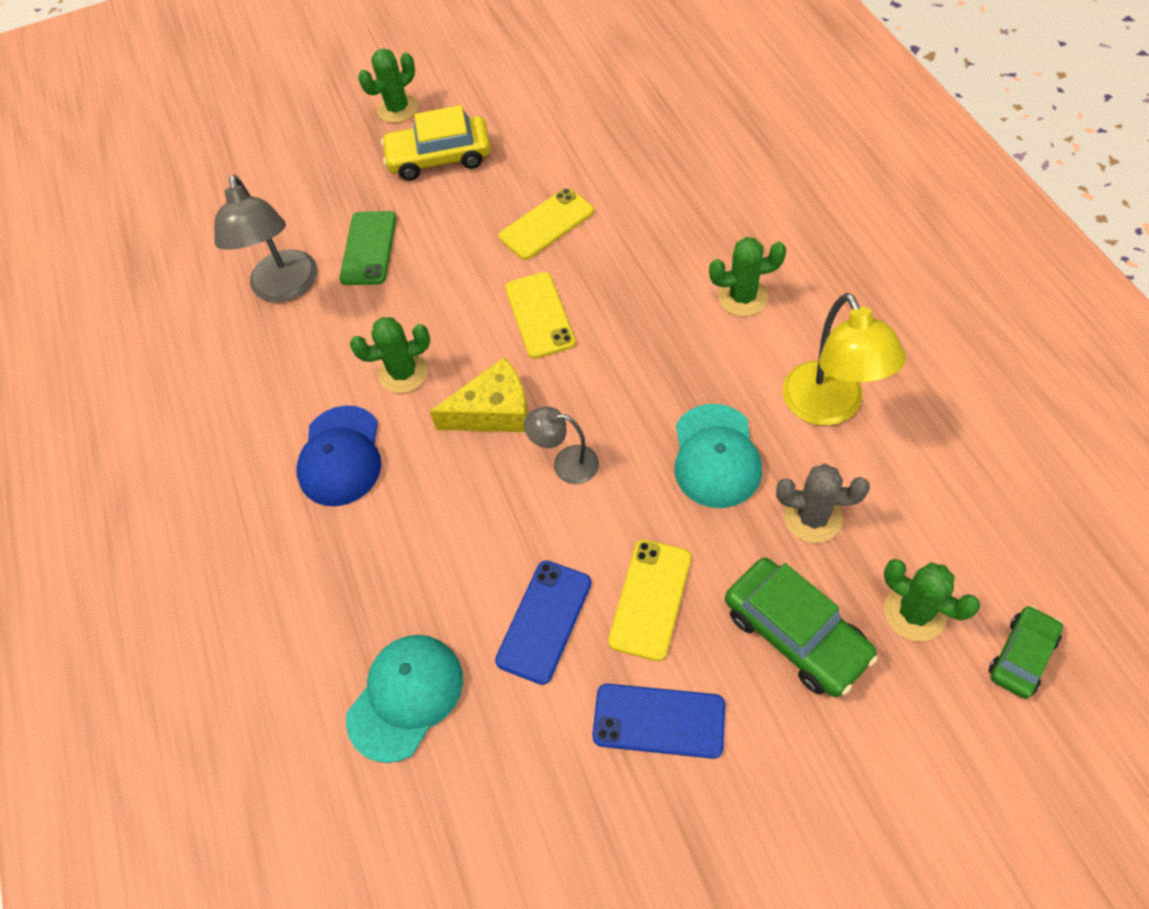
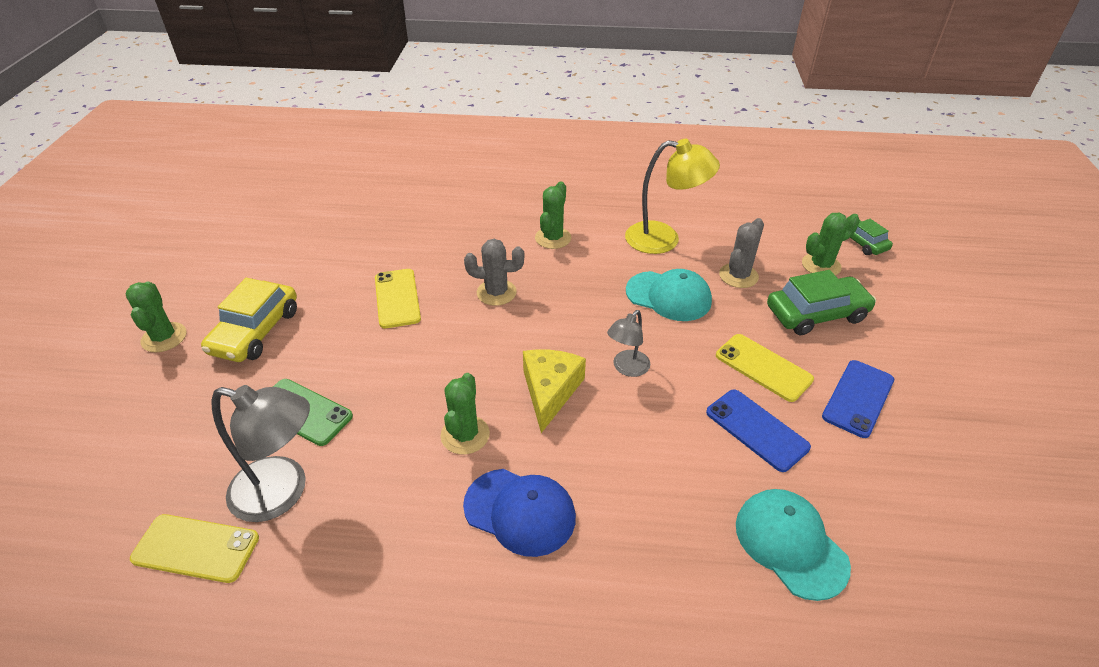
camera: 70 degrees left, 15 degrees down
yellow phone [505,272,576,359] -> yellow phone moved to [130,514,259,583]
none -> grey cactus [464,239,524,306]

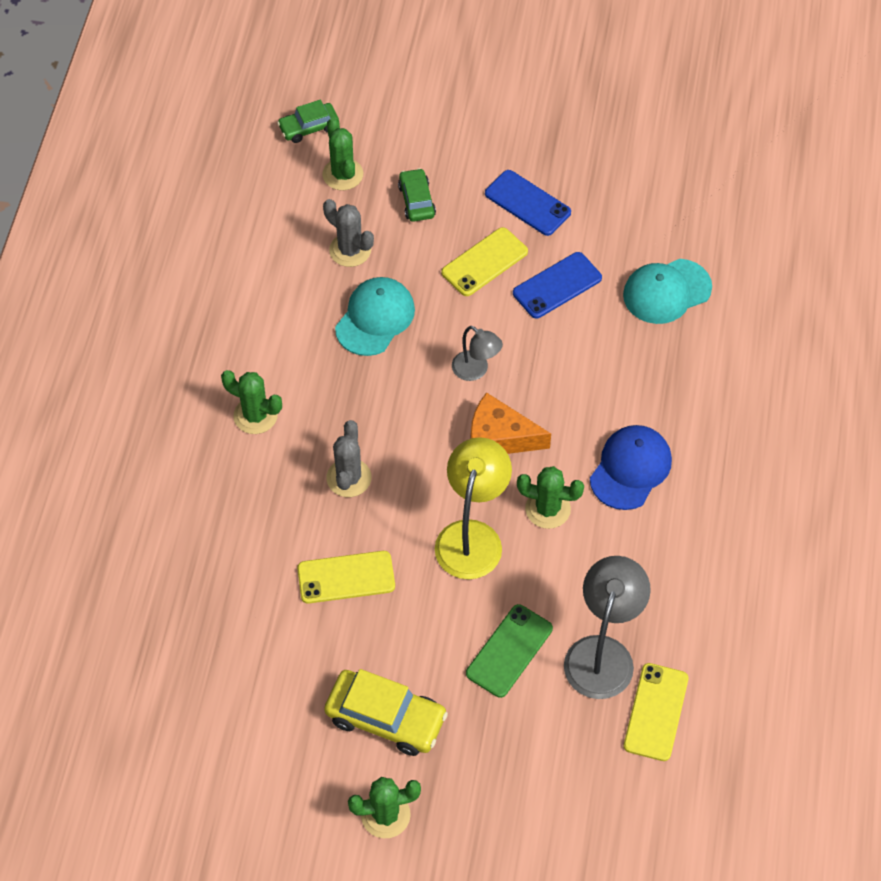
camera: 85 degrees left, 15 degrees up
yellow cheese [523,350,586,433] -> orange cheese [471,392,551,454]
yellow lamp [625,139,720,254] -> yellow lamp moved to [435,437,512,579]
green car [767,270,876,335] -> green car [398,168,436,222], size x0.60

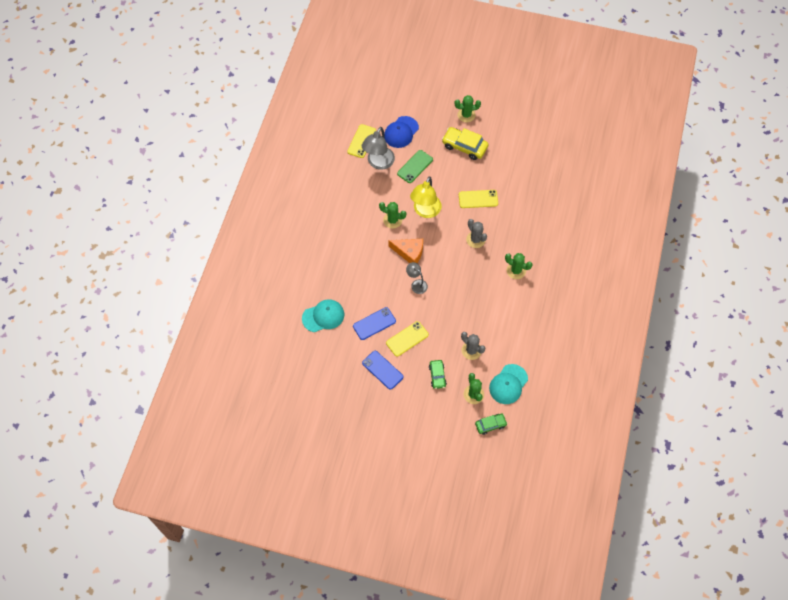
camera: 175 degrees left, 5 degrees up
grey cactus [326,420,371,497] -> grey cactus turned 45 degrees counterclockwise [466,219,487,248]
turquoise cap [335,277,415,356] -> turquoise cap moved to [489,364,528,404]
blue cap [590,425,672,510] -> blue cap moved to [384,116,419,148]

